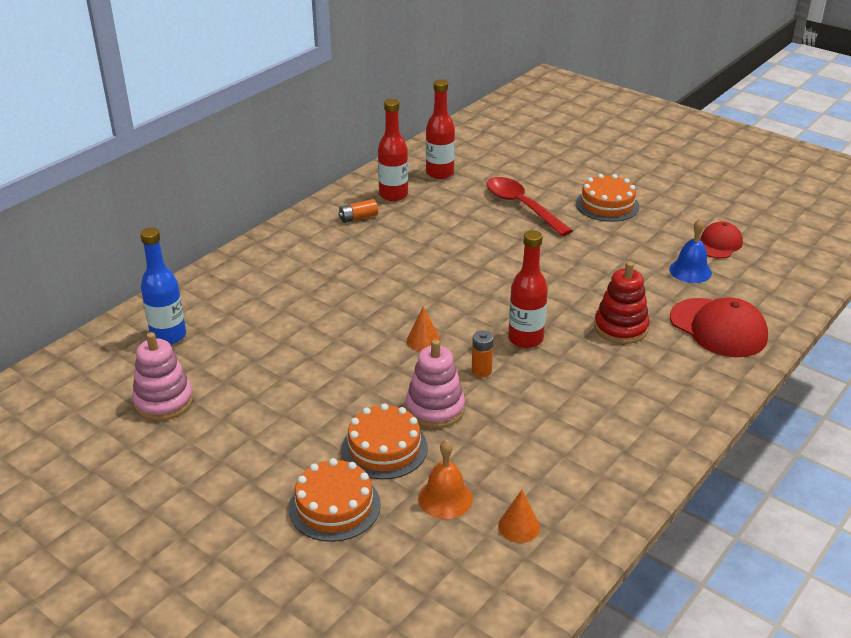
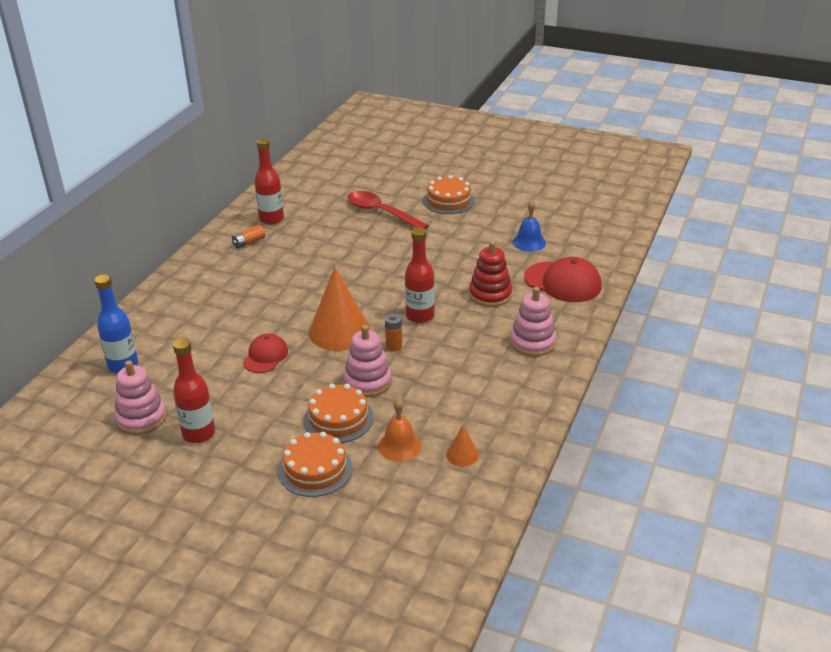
camera: 15 degrees left, 0 degrees up
orange cone [407,306,441,351] -> orange cone [309,267,370,351], size x2.20
red bottle [426,79,455,179] -> red bottle moved to [173,338,215,443]
red cap [701,221,743,258] -> red cap moved to [243,334,288,373]
none -> pink stacking toy [510,287,556,357]

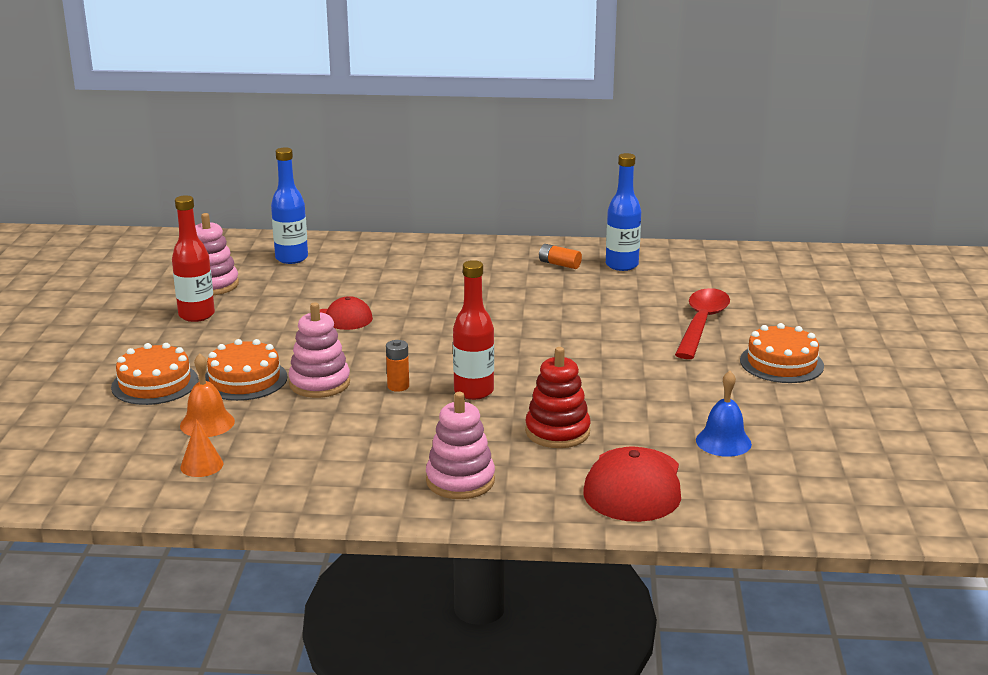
camera: 70 degrees right, 10 degrees down
red bottle [255,138,284,225] -> blue bottle [606,153,641,271]
orange cone [309,267,370,351] -> none

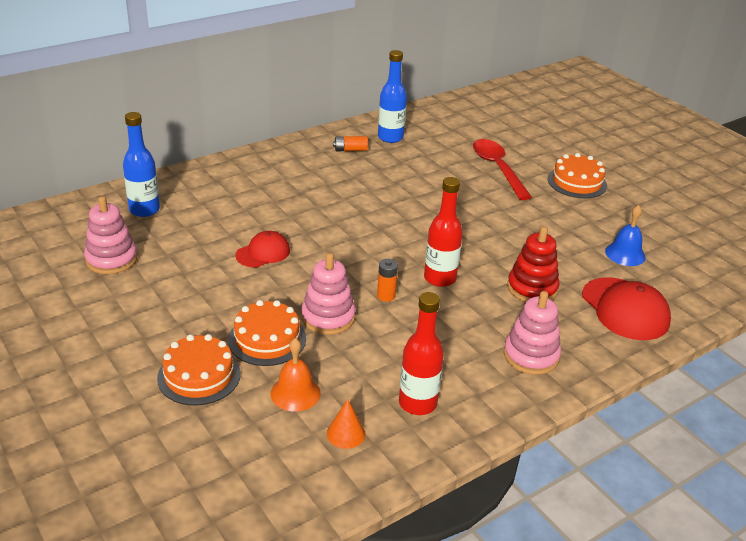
camera: 40 degrees left, 10 degrees up
red bottle [172,195,215,322] -> red bottle moved to [399,292,444,415]

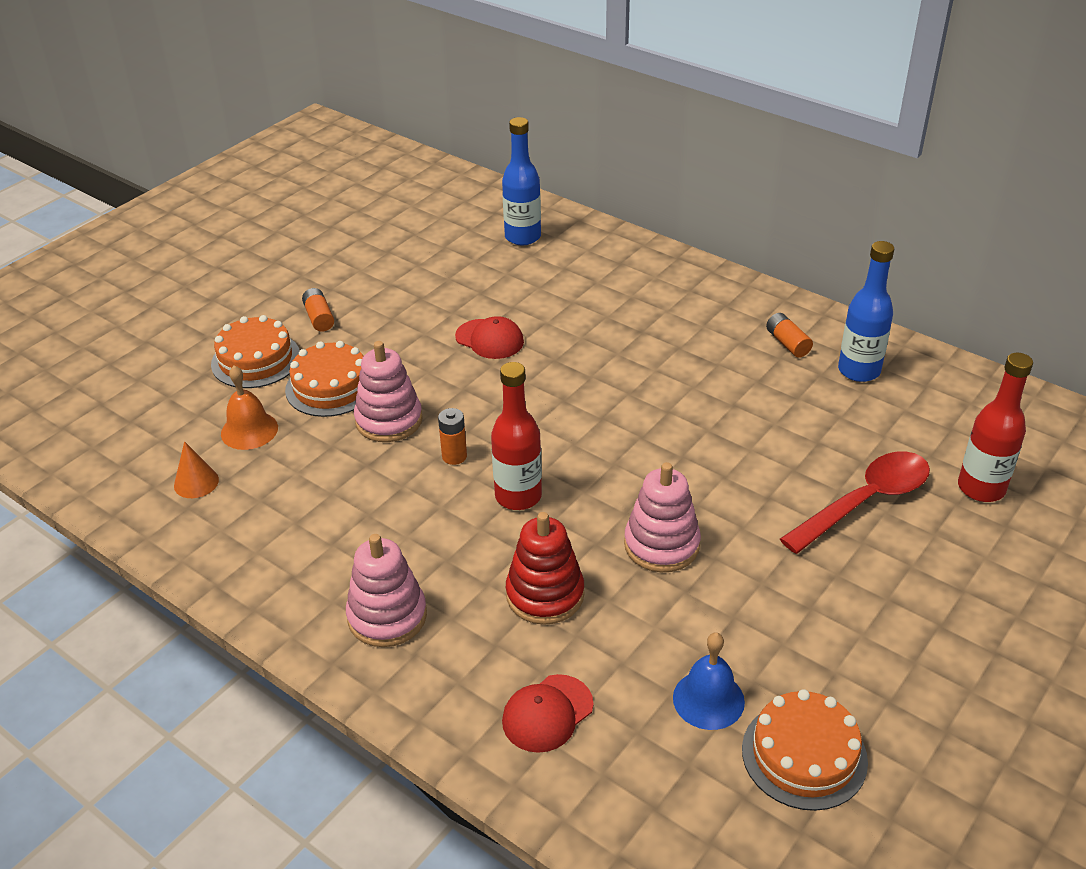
camera: 75 degrees right, 5 degrees up
pink stacking toy [84,196,137,274] -> pink stacking toy moved to [624,462,701,572]
red bottle [399,292,444,415] -> red bottle moved to [958,353,1033,502]
orange cake [547,153,607,198] -> orange cake moved to [742,689,868,811]
red cap [582,277,671,340] -> red cap [502,674,594,753], size x0.62
none -> orange battery [302,288,334,331]

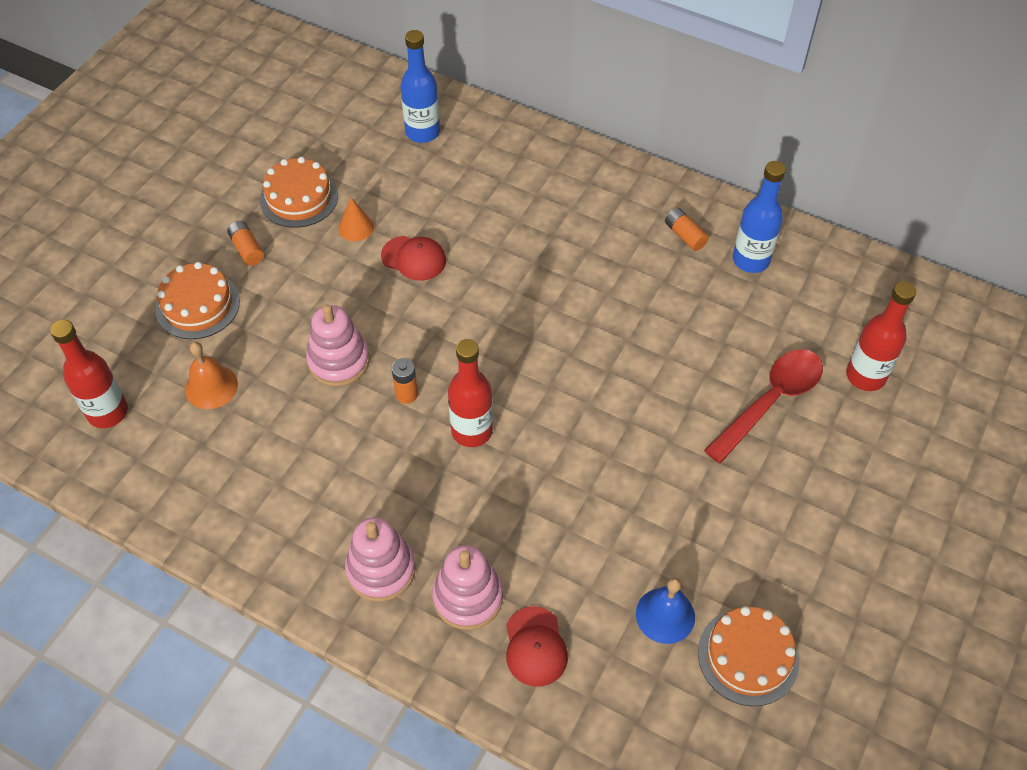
camera: 10 degrees left, 15 degrees up
orange cone [174,441,219,498] -> orange cone moved to [338,197,374,241]
orange cake [285,341,363,417] -> orange cake moved to [260,157,338,228]
red cap [502,674,594,753] -> red cap turned 45 degrees counterclockwise [506,606,568,687]
red stacking toy [506,512,584,625] -> none
pink stacking toy [624,462,701,572] -> pink stacking toy moved to [432,545,503,630]
none -> red bottle [50,320,128,428]

